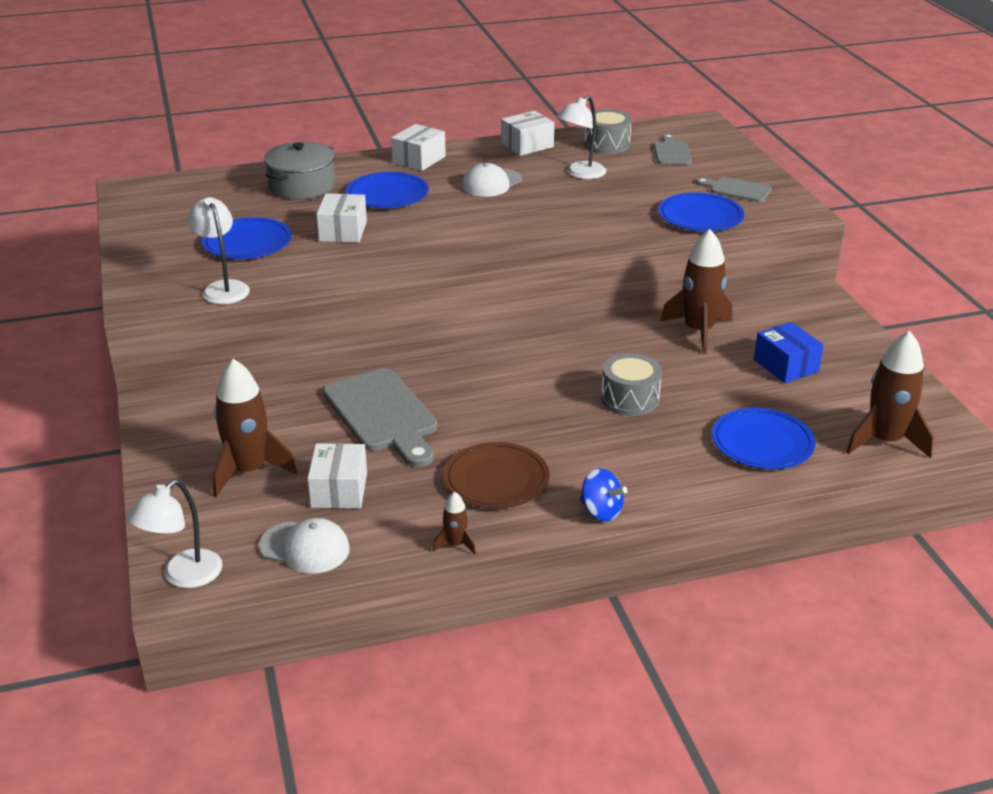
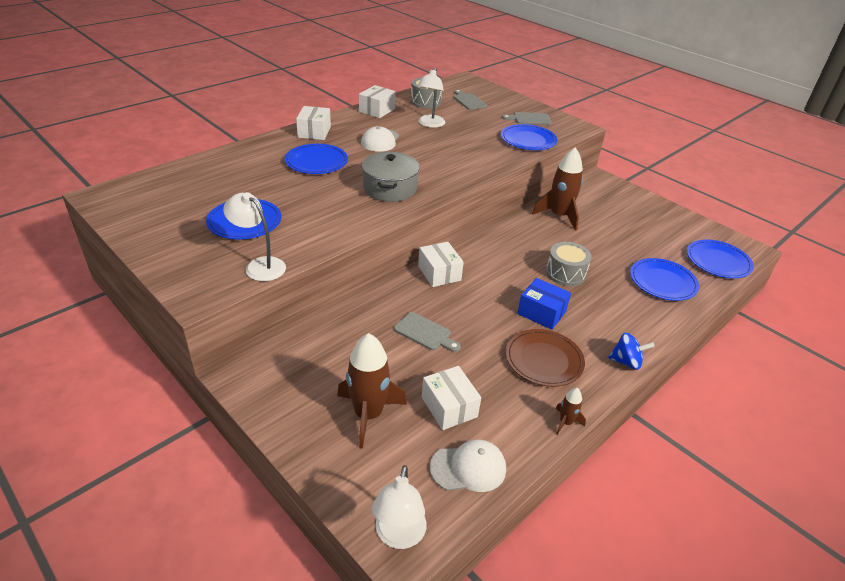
camera: 30 degrees left, 5 degrees up
grey pot [264,142,335,199] -> grey pot moved to [362,152,420,202]
white box [316,193,367,243] -> white box moved to [418,242,464,287]
grey cutting board [323,368,437,467] -> grey cutting board [394,312,461,352], size x0.54
blue box [754,322,824,383] -> blue box moved to [517,278,571,330]
brown rocket [846,331,934,459] -> blue plate [687,240,754,278]

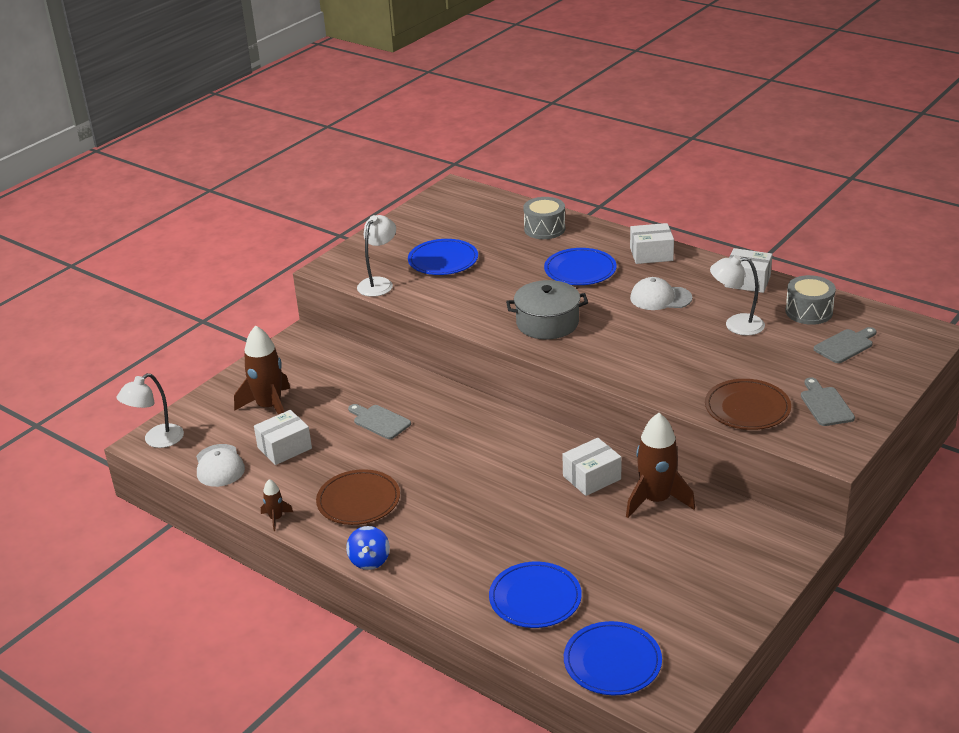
camera: 85 degrees right, 5 degrees down
white lamp [372,465,427,549] -> white lamp turned 45 degrees counterclockwise [117,373,184,448]
grey cutting board [394,312,461,352] -> grey cutting board turned 105 degrees clockwise [348,404,411,439]
white box [418,242,464,287] -> white box moved to [562,438,622,496]
blue plate [501,124,557,150] -> brown plate [705,379,791,430]
blue box [517,278,571,330] -> none
grey drum [546,242,592,286] -> grey drum moved to [523,197,565,239]

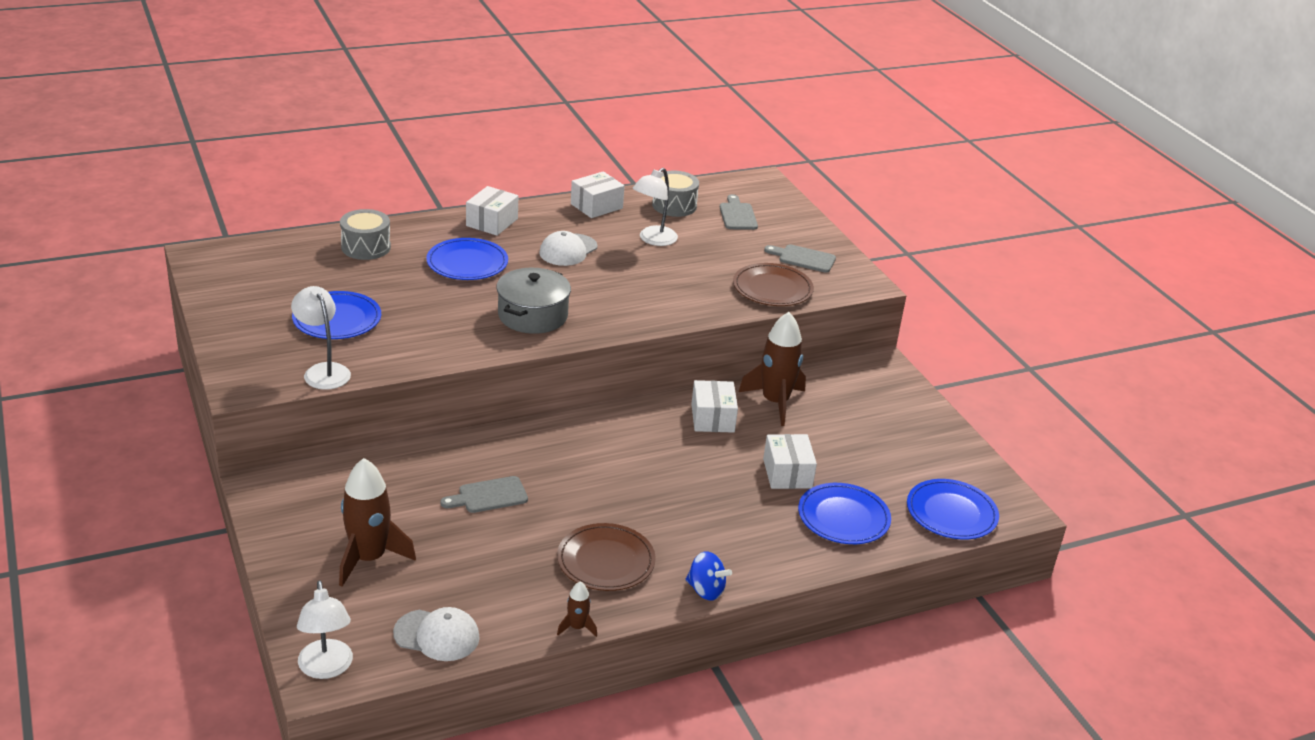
camera: 65 degrees left, 0 degrees up
white box [254,410,312,465] -> white box moved to [763,434,817,489]

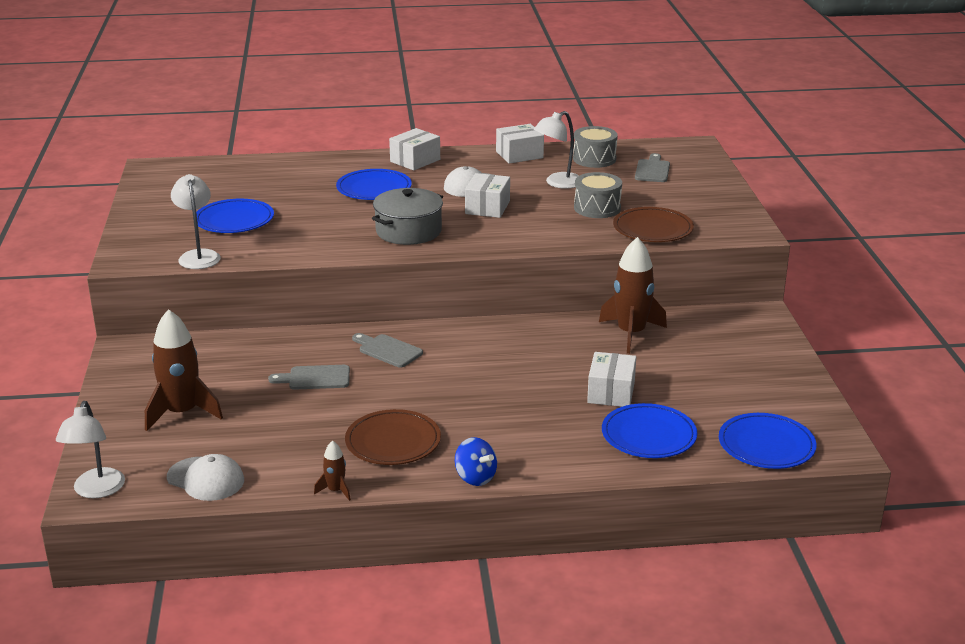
camera: 20 degrees right, 5 degrees down
grey drum [340,209,391,260] -> grey drum moved to [574,172,622,218]
white box [691,380,738,433] -> white box moved to [465,173,510,218]
grey cutting board [764,244,836,273] -> grey cutting board moved to [352,333,423,367]

